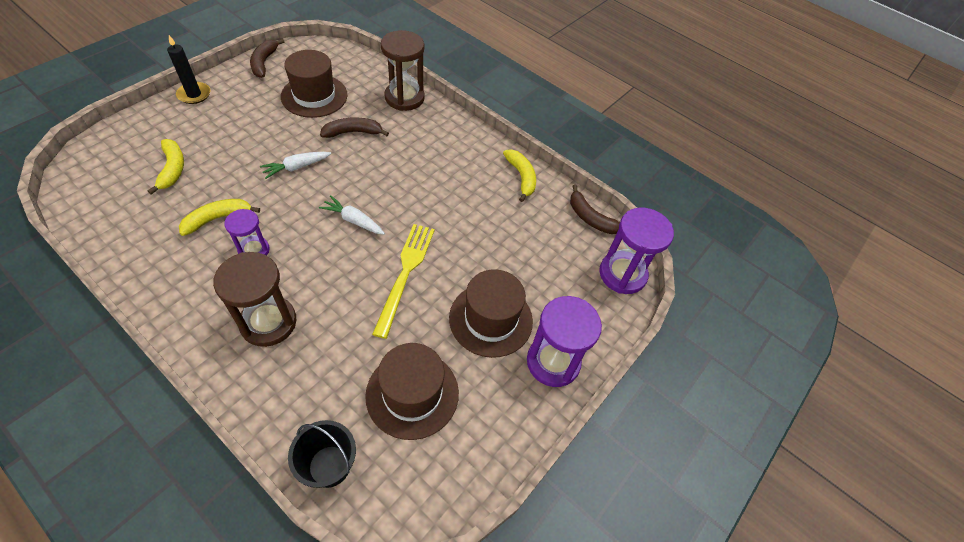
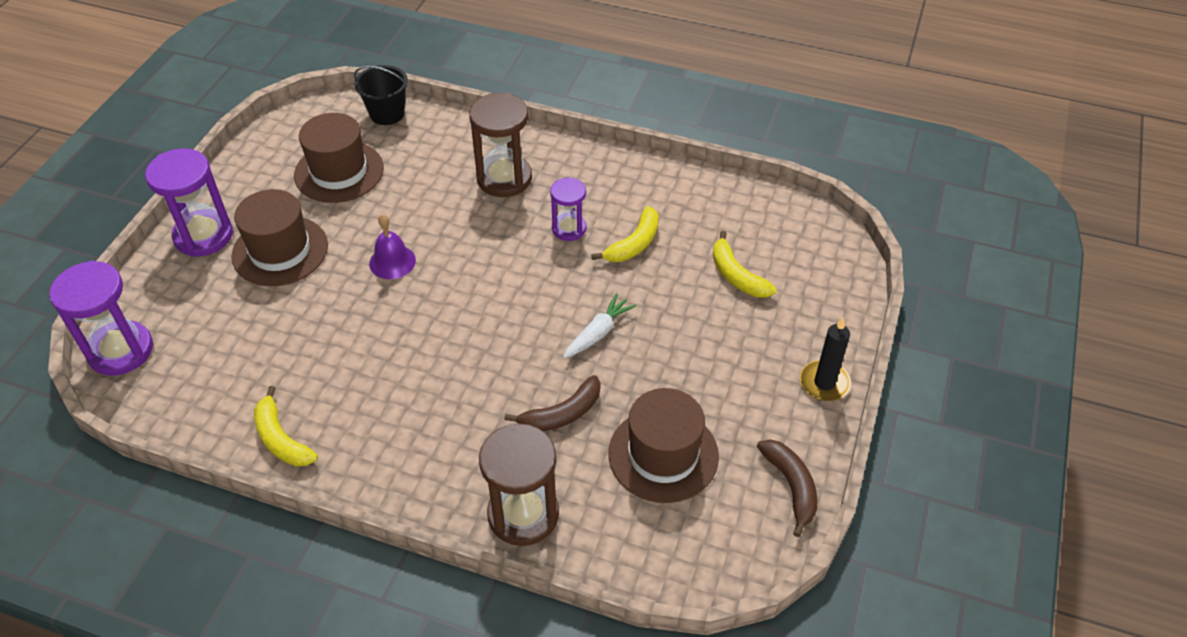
camera: 165 degrees right, 5 degrees down
white carrot [319,195,385,234] -> none
yellow fork [372,224,435,339] -> purple bell [369,214,416,279]
brown banana [570,185,620,234] -> none

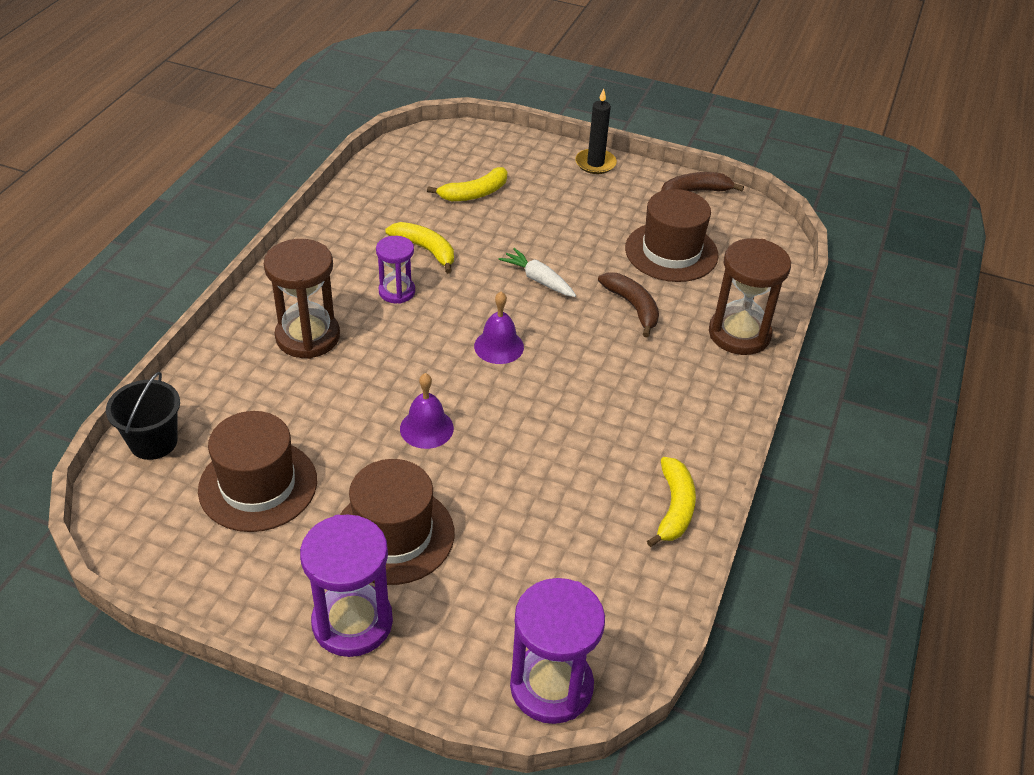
camera: 90 degrees left, 5 degrees down
yellow banana [254,386,318,467] -> yellow banana turned 45 degrees counterclockwise [647,457,696,547]
none -> purple bell [474,292,524,364]

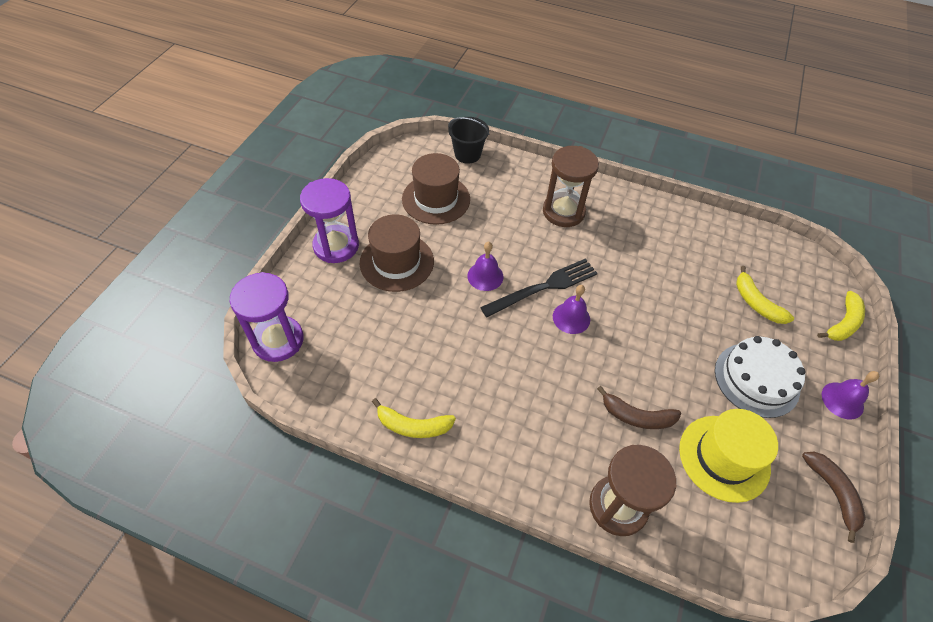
camera: 90 degrees right, 10 degrees up
purple hourglass [376,236,415,304] -> none
yellow banana [385,222,454,274] -> yellow banana moved to [817,291,865,341]
white carrot [498,248,576,297] -> none
black candle [575,88,617,174] -> purple bell [822,371,879,419]
brown banana [598,273,659,337] -> brown banana turned 45 degrees clockwise [597,386,681,429]
brown hat [625,189,719,282] -> yellow hat [679,409,778,503]
none -> black fork [480,258,598,317]
none -> white cake [715,336,806,418]

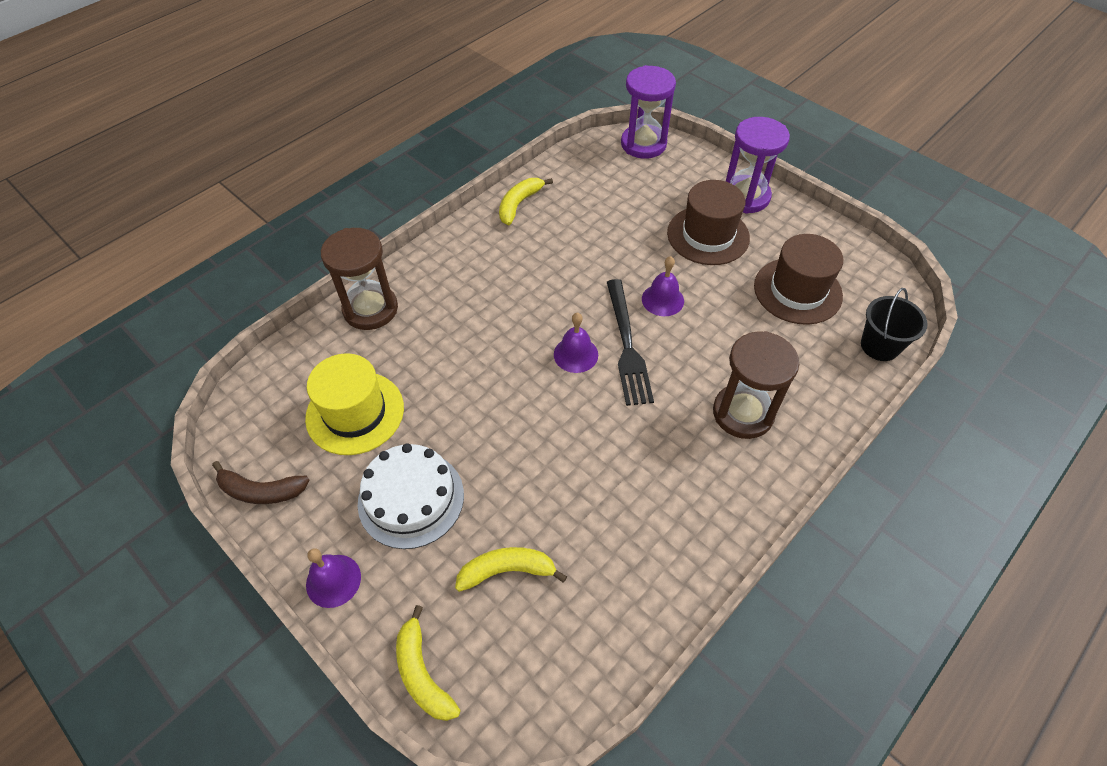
camera: 115 degrees right, 0 degrees up
brown banana [597,386,681,429] -> none

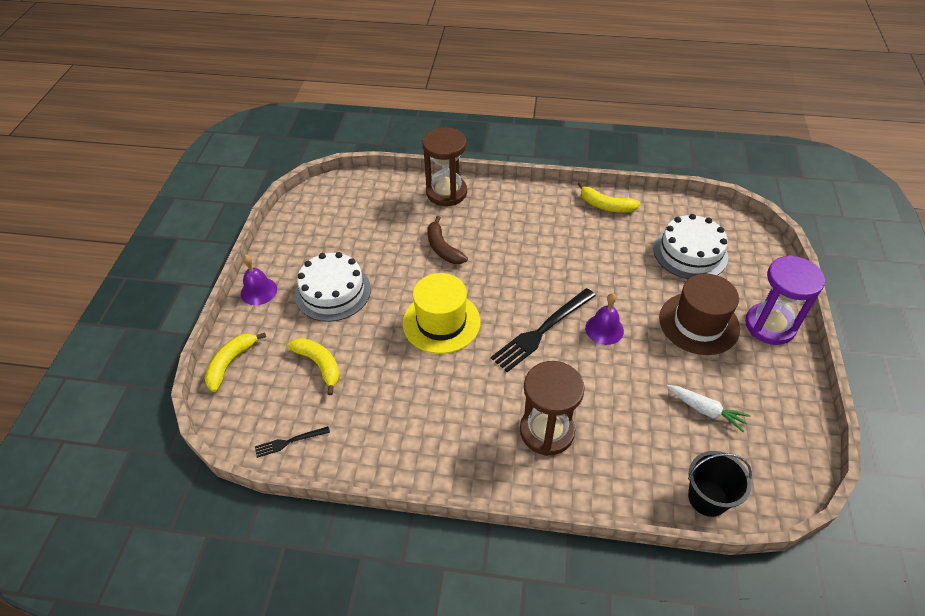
camera: 55 degrees right, 5 degrees down
brown banana [212,461,309,504] -> brown banana moved to [427,216,468,264]
yellow hat [305,353,404,455] -> yellow hat moved to [403,273,480,354]
yellow banana [499,178,553,225] -> yellow banana turned 150 degrees counterclockwise [578,182,641,213]
purple bell [554,313,598,373] -> none
purple hourglass [621,65,676,159] -> none
brown hat [754,234,843,325] -> white carrot [667,385,751,432]
none -> black fork [255,426,330,458]
none -> white cake [654,214,728,279]

